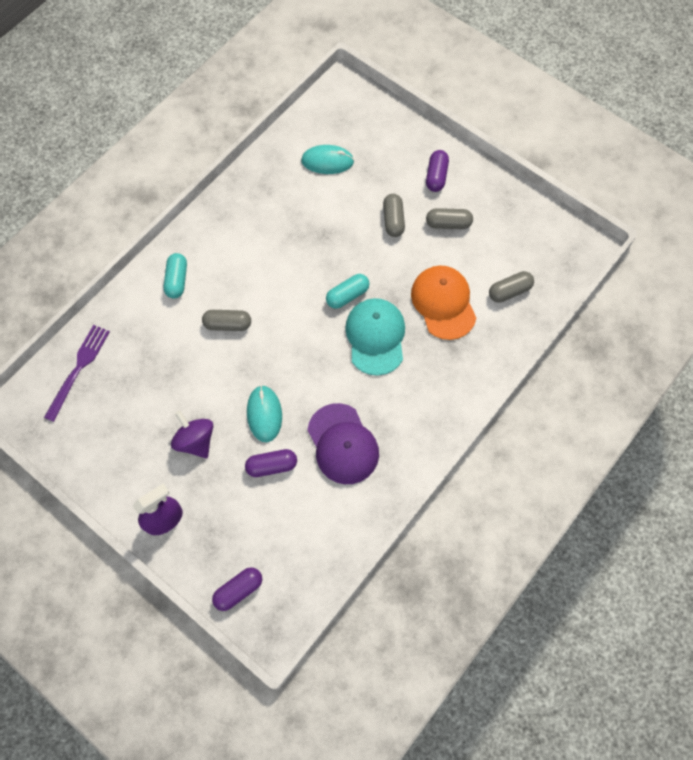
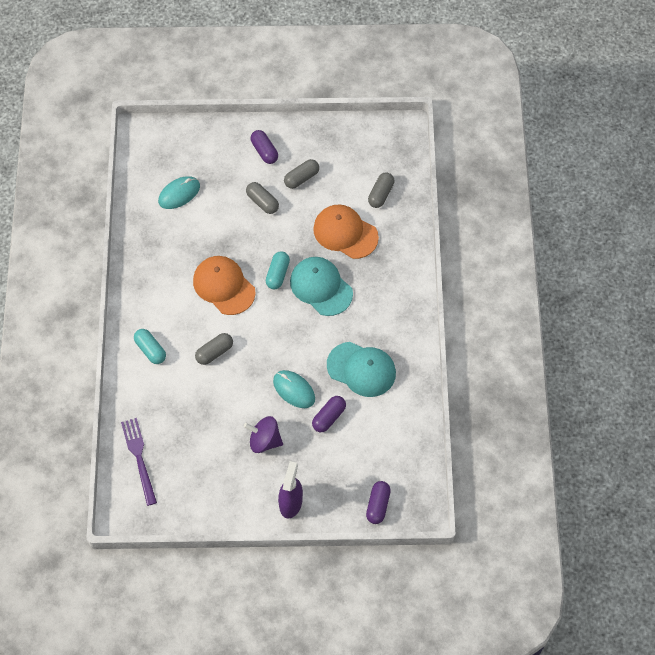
camera: 40 degrees left, 5 degrees down
purple cap [307,403,379,484] -> turquoise cap [327,342,396,397]
none -> orange cap [193,256,256,315]

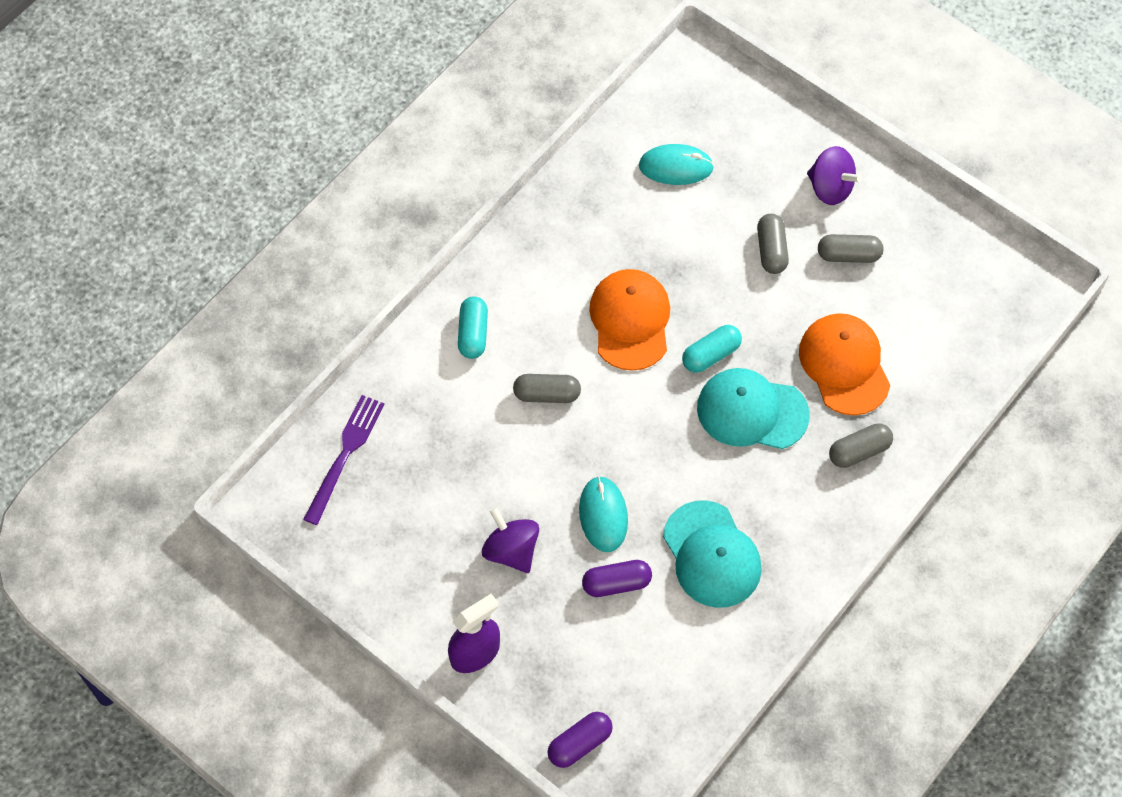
camera: 40 degrees right, 0 degrees up
purple capsule [251,130,278,164] -> purple spinning top [807,146,862,205]
turquoise cap [290,257,353,316] -> turquoise cap turned 75 degrees counterclockwise [697,368,810,449]
grey capsule [368,172,394,208] -> grey capsule moved to [829,423,893,468]

